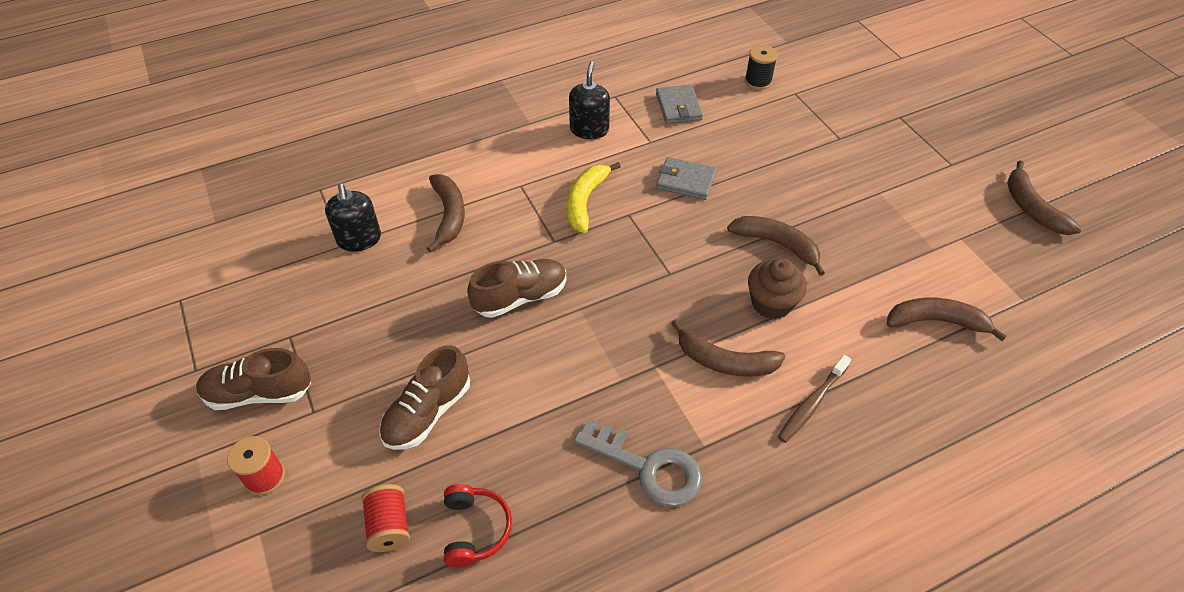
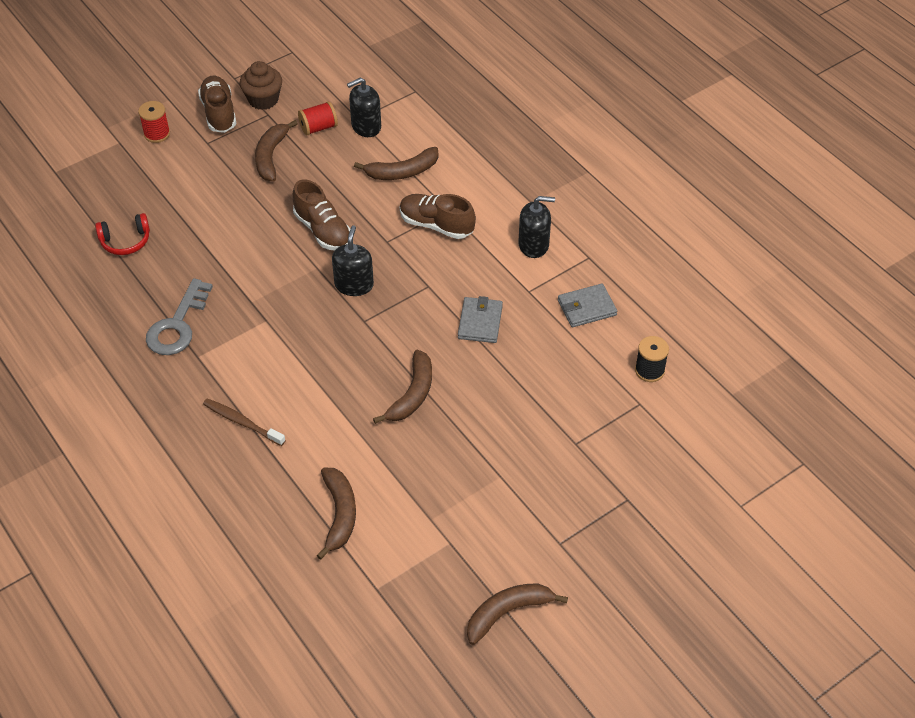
camera: 80 degrees right, 0 degrees up
red spool [361,484,410,552] -> red spool moved to [298,101,338,136]
brown shoe [379,345,470,450] -> brown shoe moved to [400,194,476,239]
yellow banana [566,162,621,233] -> none
brown banana [671,319,786,377] -> brown banana moved to [255,120,298,181]
brown cupcake [748,258,807,319] -> brown cupcake moved to [239,61,282,110]
none -> black soap dispenser [332,225,374,296]

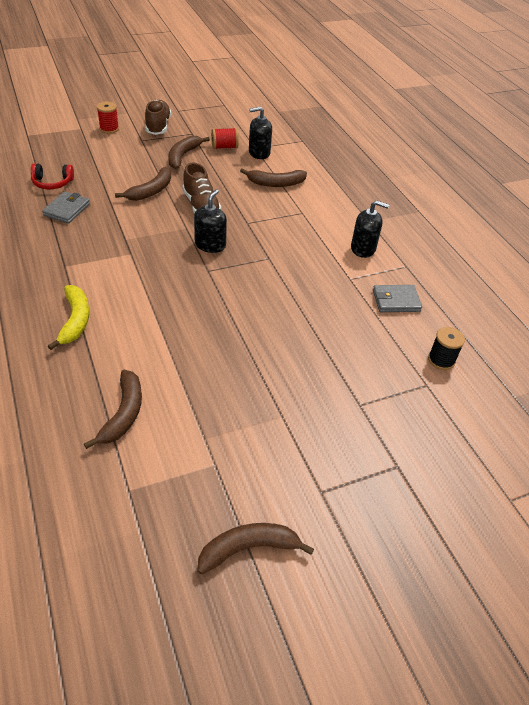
camera: 10 degrees right, 5 degrees down
grey key [146,278,213,355] -> none
brown toothbrush [203,398,286,446] -> yellow banana [48,285,89,350]
brown cupcake [239,61,282,110] -> none
brown banana [373,350,432,424] -> brown banana moved to [115,167,171,201]
brown shoe [400,194,476,239] -> none
grey wallet [458,296,503,343] -> grey wallet moved to [42,191,90,223]

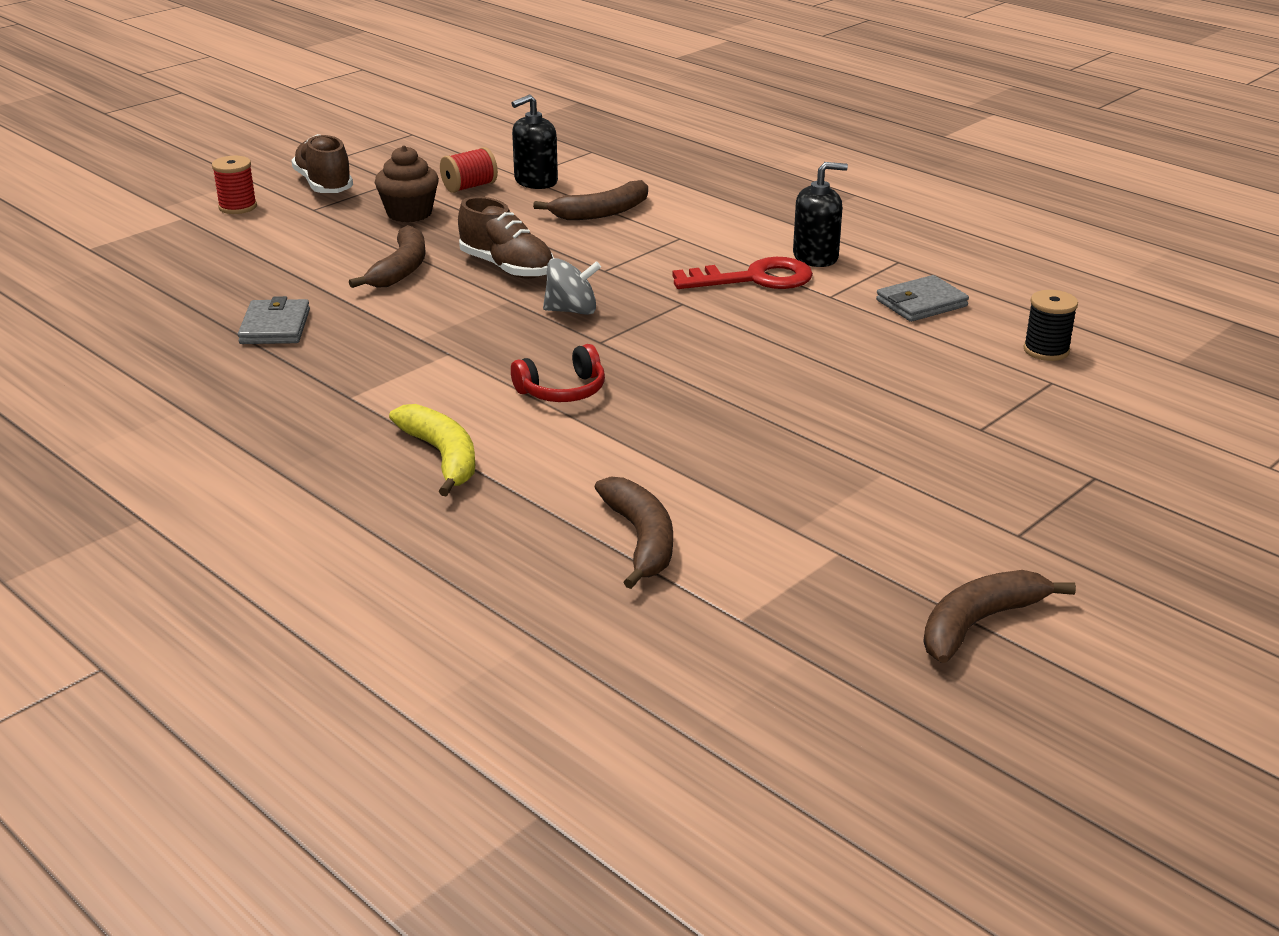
camera: 20 degrees left, 15 degrees down
red headphones [31,163,74,189] -> red headphones moved to [511,344,605,402]
brown banana [168,136,210,169] -> brown cupcake [375,146,439,222]
black soap dispenser [194,189,227,253] -> grey spinning top [543,258,601,315]
none -> red key [672,257,813,289]

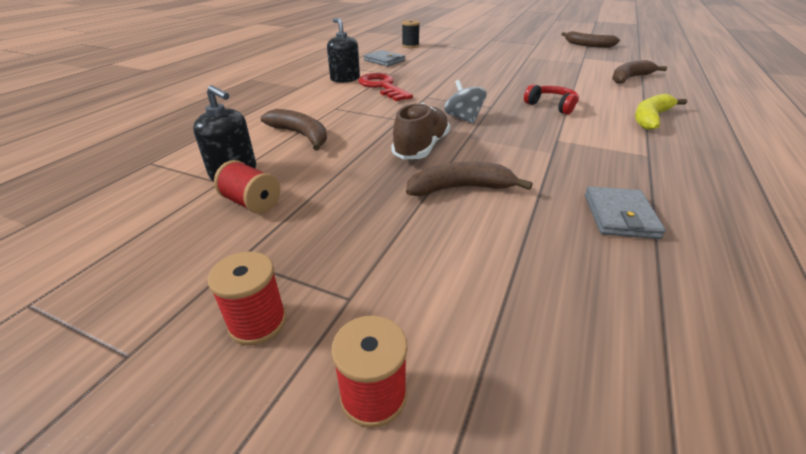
camera: 110 degrees left, 5 degrees up
grey wallet [238,296,310,344] -> grey wallet turned 60 degrees counterclockwise [585,186,666,239]
brown shoe [291,134,353,193] -> red spool [207,252,286,345]
brown cupcake [375,146,439,222] -> none

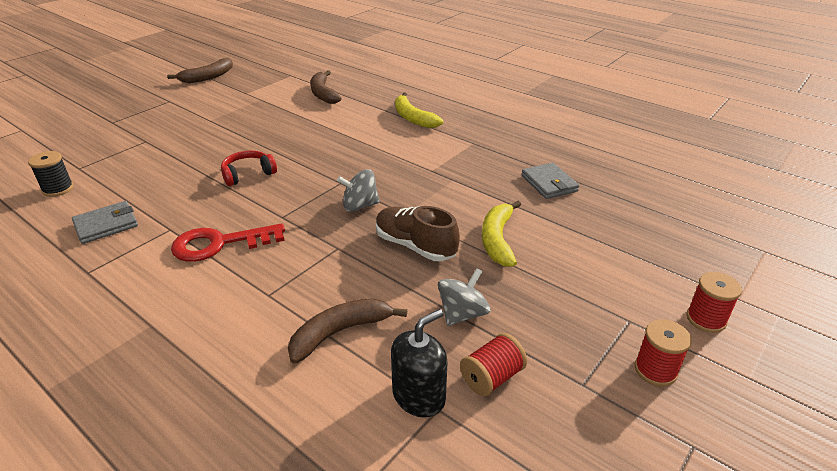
camera: 75 degrees left, 0 degrees up
black soap dispenser [327,18,360,83] -> none
brown banana [406,162,533,196] -> yellow banana [482,201,521,267]
red headphones [524,84,579,115] -> red headphones moved to [221,151,277,186]
grey wallet [585,186,666,239] -> grey wallet turned 45 degrees clockwise [521,162,579,199]
none -> grey spinning top [438,268,491,326]

